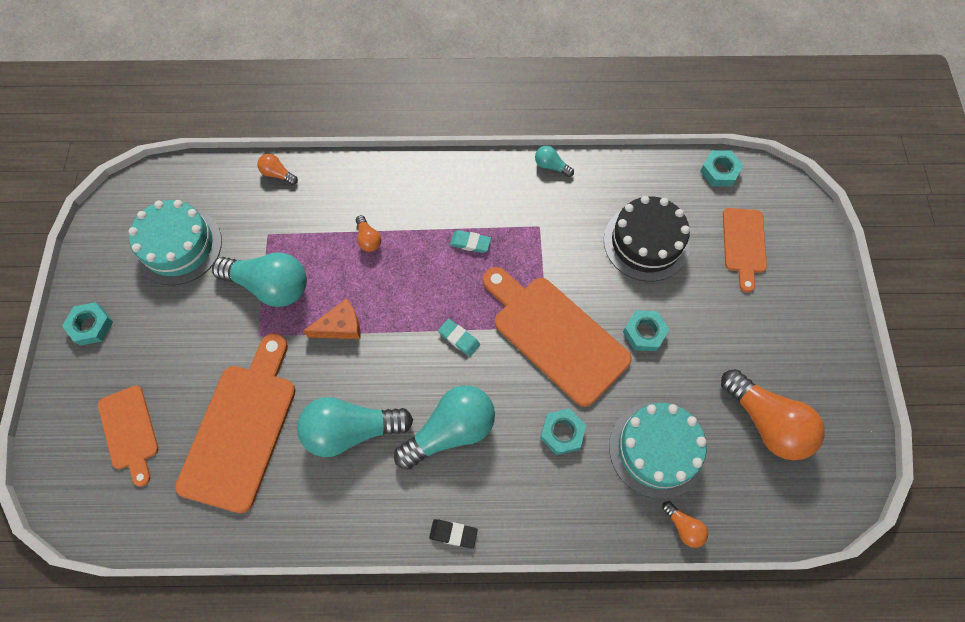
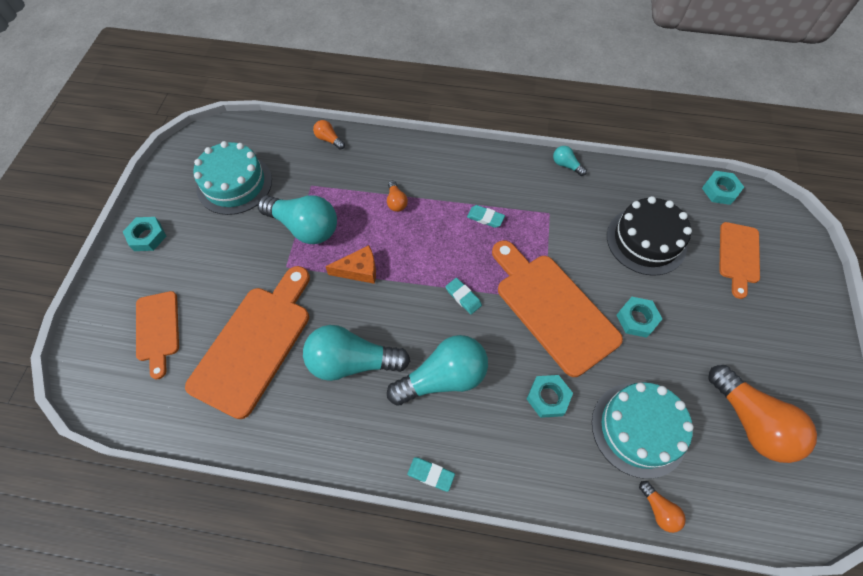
camera: 10 degrees right, 5 degrees down
black eraser [429,519,478,548] -> turquoise eraser [407,457,455,492]

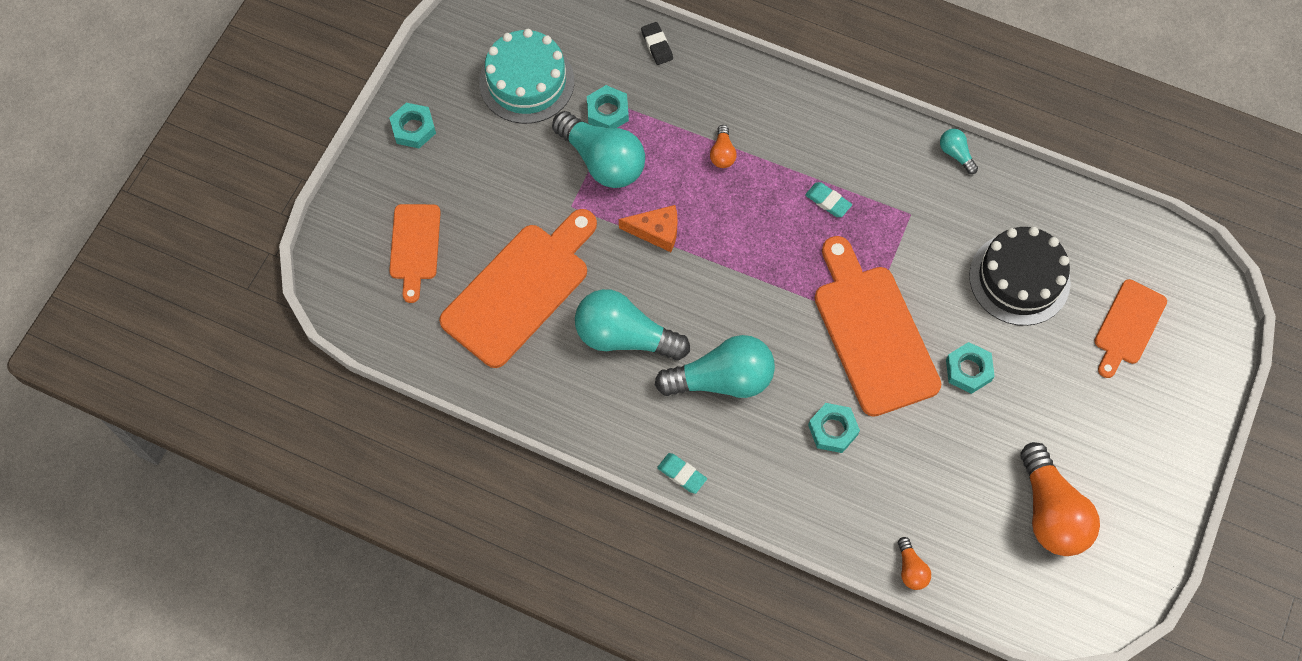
camera: 15 degrees right, 5 degrees up
orange light bulb [313,120,345,150] -> black eraser [641,22,673,65]
turquoise eraser [445,278,482,314] -> none
turquoise cake [592,382,694,479] -> none
turquoise nut [702,171,744,205] -> turquoise nut moved to [587,85,629,128]

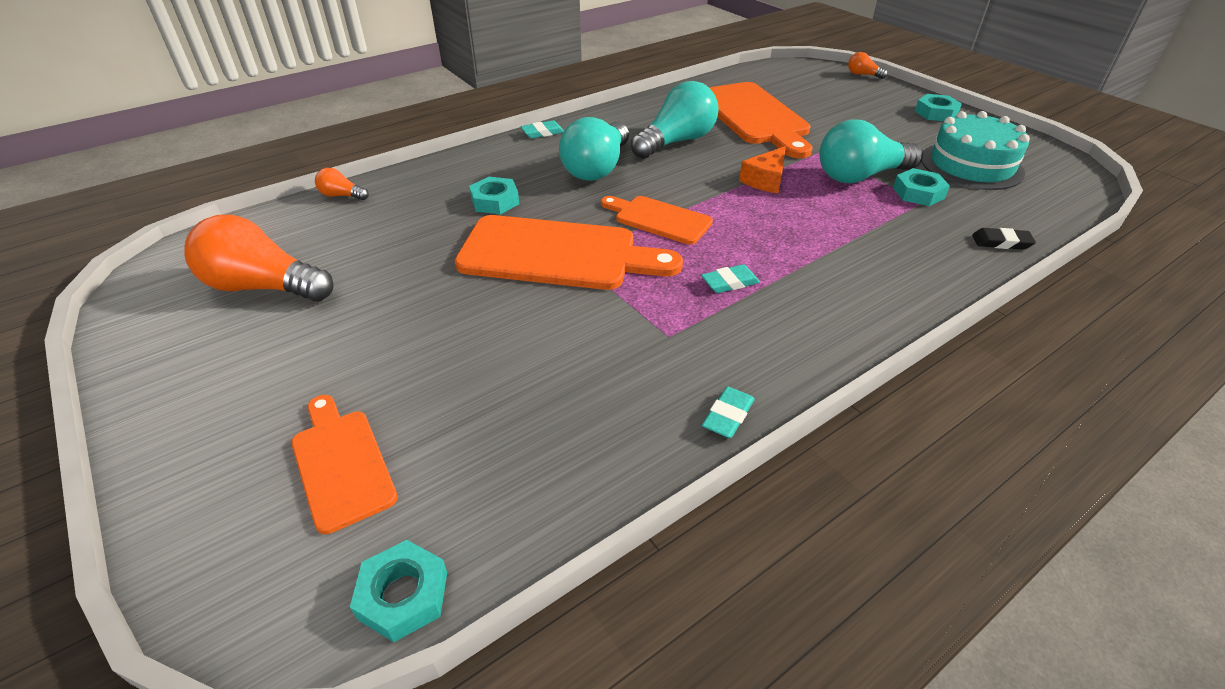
camera: 120 degrees right, 25 degrees down
orange cutting board [389,204,441,303] -> orange cutting board moved to [601,196,713,245]
orange light bulb [710,125,737,168] -> orange light bulb moved to [848,52,888,79]
turquoise light bulb [940,129,978,174] -> turquoise eraser [702,387,755,438]
turquoise nut [946,342,995,394] -> turquoise nut moved to [350,540,447,642]
black cake [969,227,1071,326] -> none

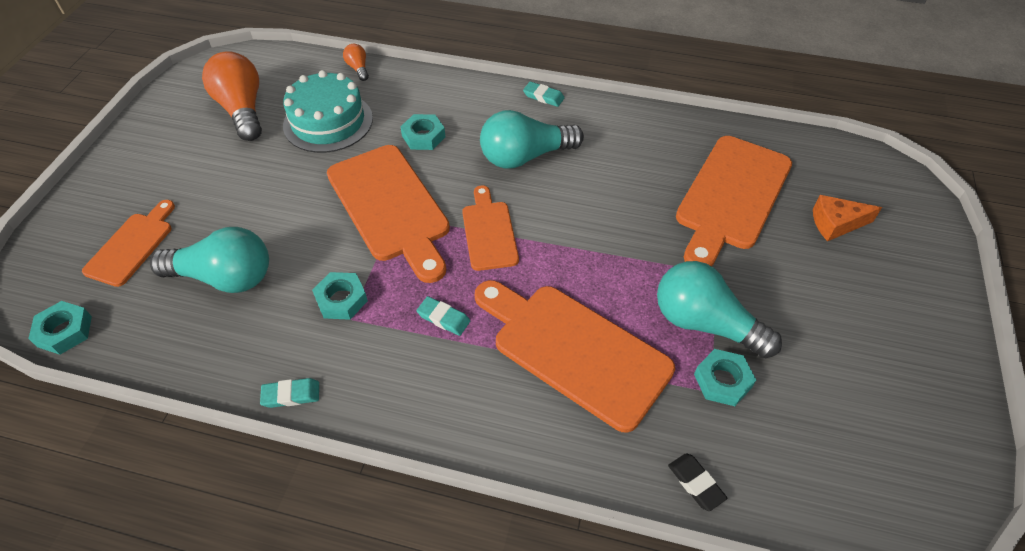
camera: 50 degrees right, 10 degrees up
turquoise light bulb [631,81,719,159] -> turquoise light bulb moved to [150,227,269,293]
orange cheese [739,146,786,193] -> orange cheese moved to [813,195,882,241]
orange light bulb [848,52,888,79] -> none
turquoise nut [915,94,962,121] -> turquoise nut moved to [312,272,368,320]
turquoise cake [921,111,1030,190] -> turquoise cake moved to [283,70,373,153]
none -> orange cutting board [475,280,675,433]

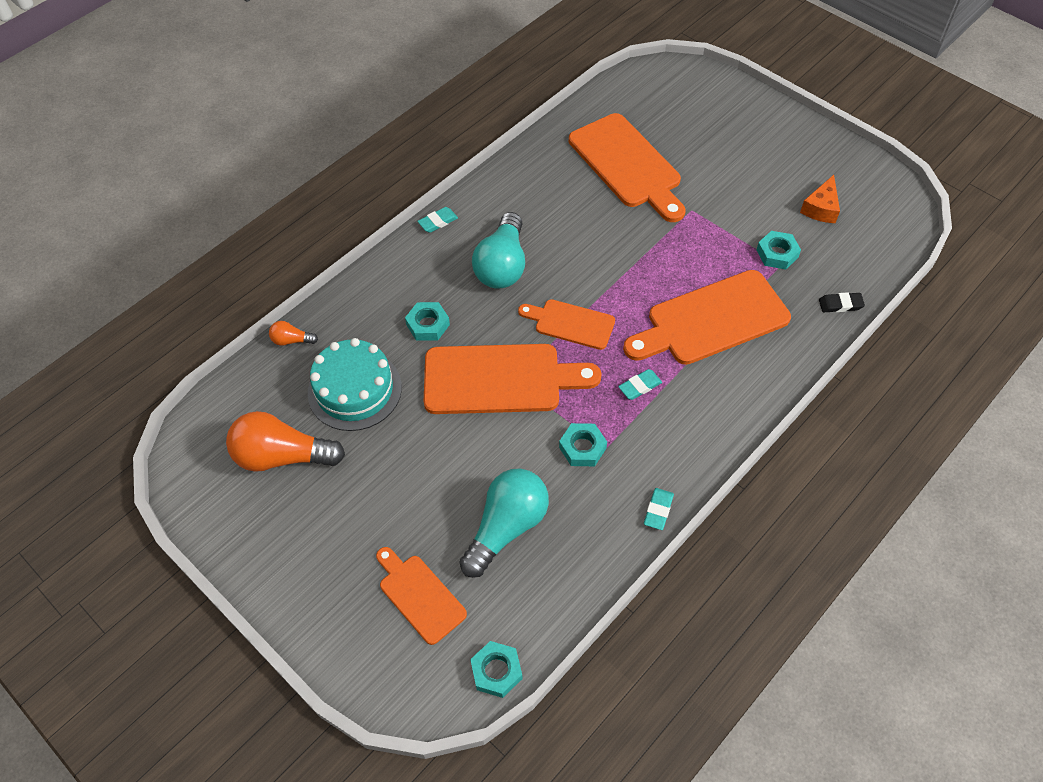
camera: 60 degrees left, 5 degrees up
turquoise light bulb [657,261,782,358] -> none
orange cheese [813,195,882,241] -> orange cheese moved to [800,175,840,223]

